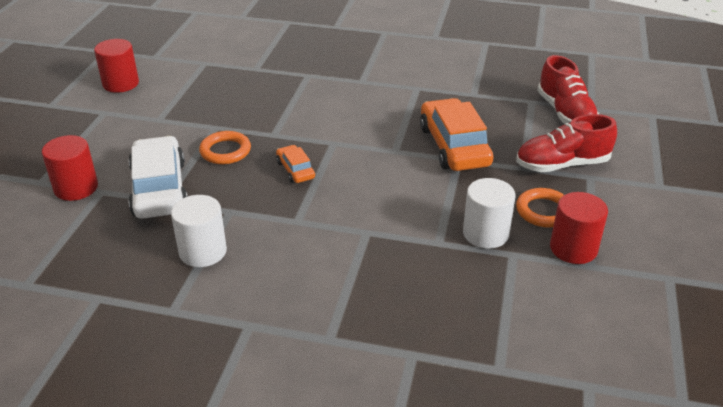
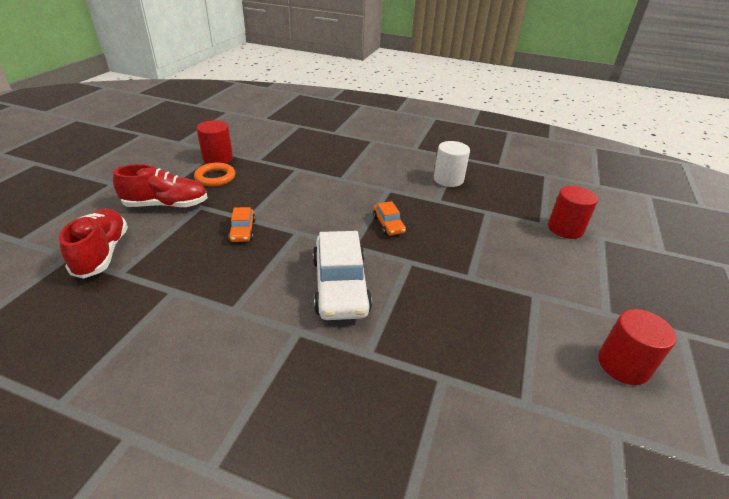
camera: 175 degrees left, 0 degrees up
white car [129,136,188,219] -> white car moved to [313,231,372,320]
orange ring [199,131,251,164] -> none
orange car [420,98,493,171] -> orange car [228,207,256,242], size x0.49
white cylinder [463,178,515,249] -> none

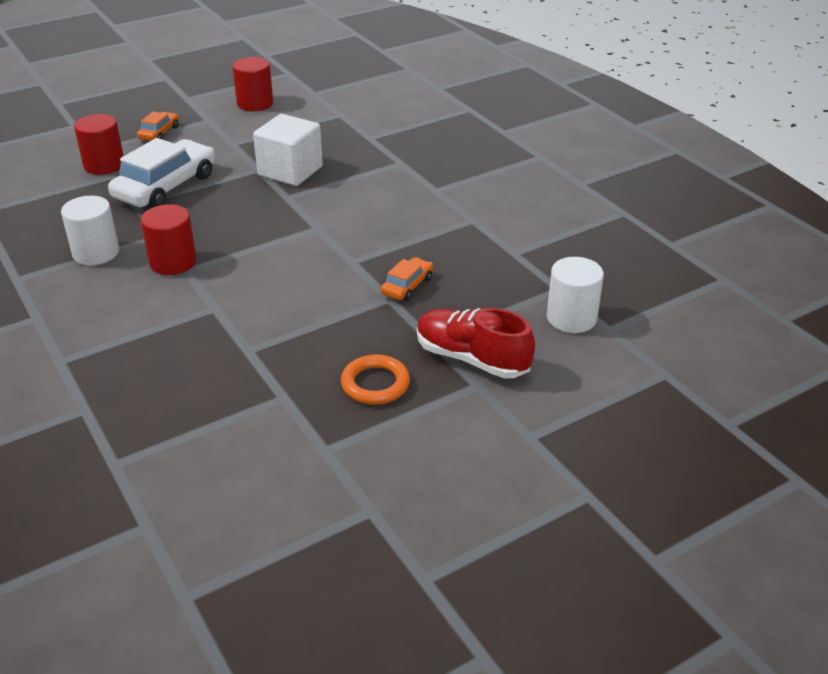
camera: 140 degrees left, 0 degrees up
red shoe [59,208,128,279] -> white cylinder [547,257,604,333]
red cylinder [197,120,233,164] -> red cylinder moved to [141,204,197,275]
white car [313,231,372,320] -> white car moved to [108,138,215,208]
orange car [373,201,406,235] -> orange car moved to [137,111,179,141]
none -> white cube [253,114,323,186]

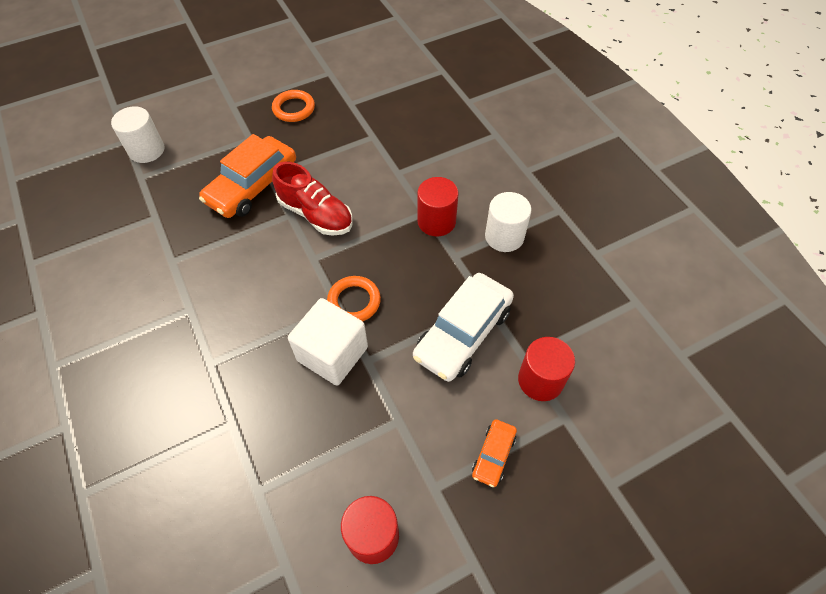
camera: 175 degrees left, 20 degrees up
orange car [381,257,433,301] -> orange car [199,134,296,218], size x2.03
red shoe [417,308,535,379] -> red shoe moved to [272,162,353,236]
none -> orange ring [327,276,381,321]

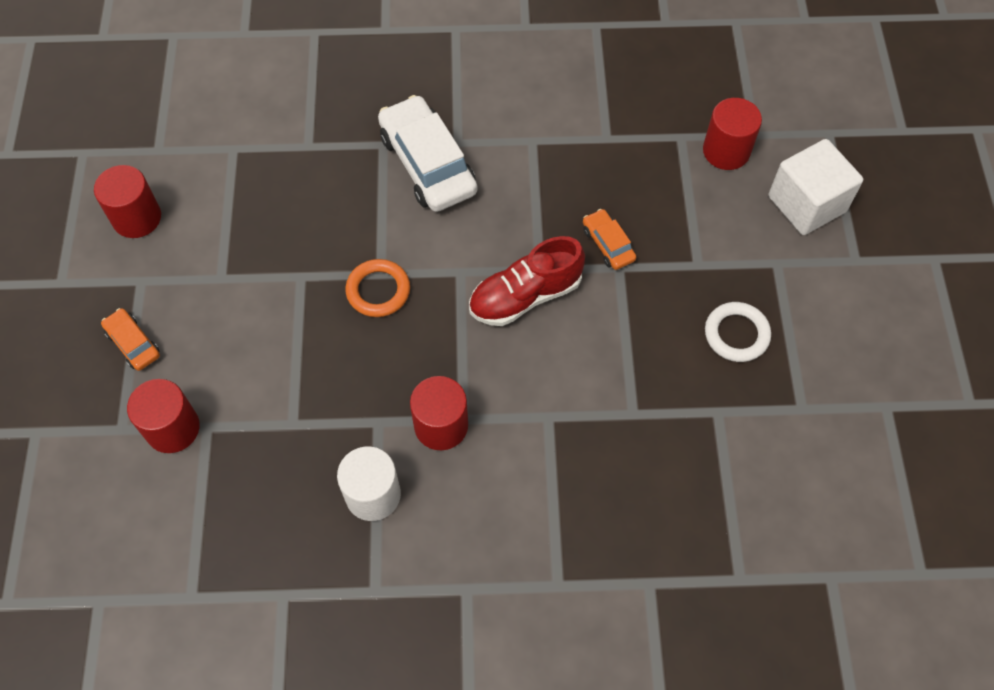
camera: 115 degrees right, 5 degrees up
white cylinder [111,107,164,163] -> red cylinder [703,98,762,170]
orange car [199,134,296,218] -> orange car [583,209,636,270], size x0.49
orange ring [272,90,315,122] -> white ring [705,302,771,362]
white cube [288,298,368,386] -> white cube moved to [768,139,863,235]
white car [413,273,514,382] -> white car moved to [378,95,477,212]

